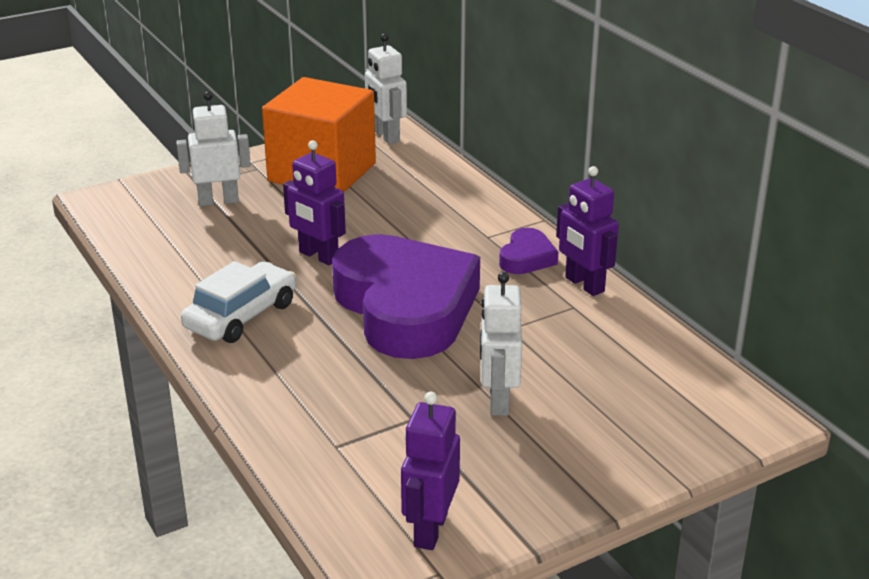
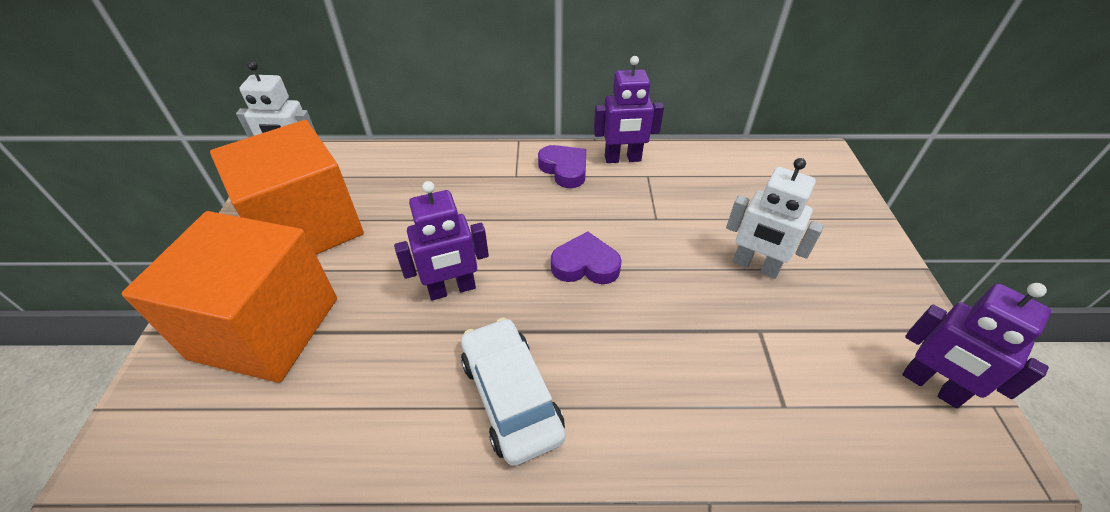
camera: 60 degrees left, 15 degrees up
white robot [176,91,251,206] -> orange cube [122,211,337,383]
purple heart [332,234,480,359] -> purple heart [551,231,622,284], size x0.41

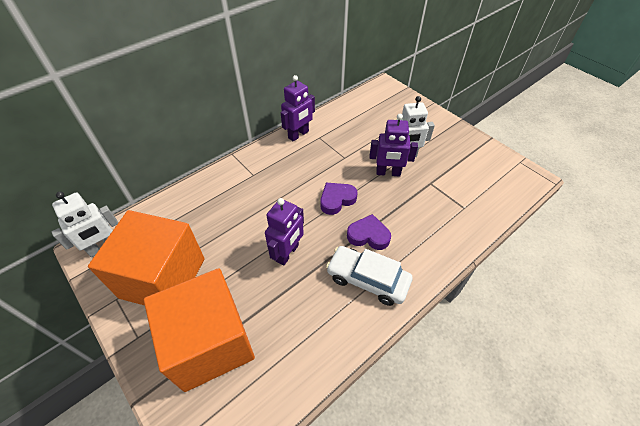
camera: 40 degrees left, 5 degrees up
purple heart [538,145,586,188] -> purple heart moved to [347,214,391,250]
purple robot [902,283,1051,408] -> purple robot moved to [369,114,418,177]

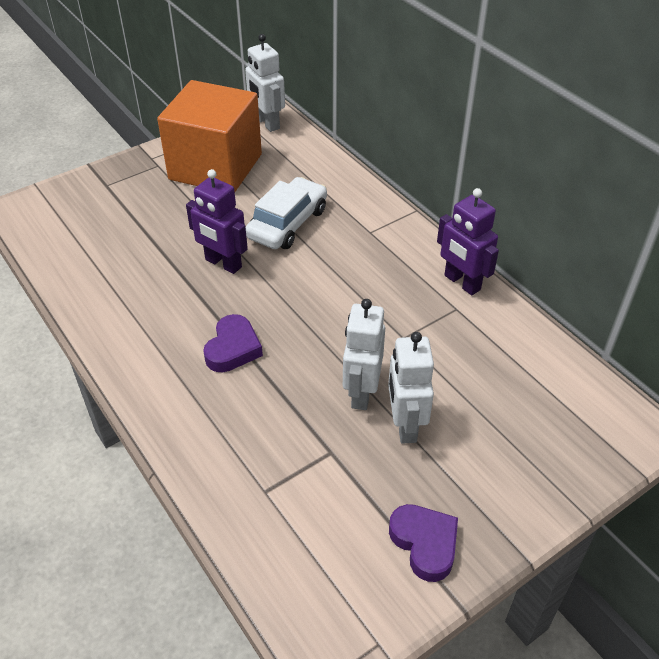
camera: 95 degrees right, 5 degrees down
orange cube [144,268,255,392] -> none
purple heart [321,183,358,215] -> purple heart moved to [389,504,458,582]
white car [326,246,412,306] -> white car moved to [246,177,327,249]
purple robot [369,114,418,177] -> white robot [343,299,385,410]

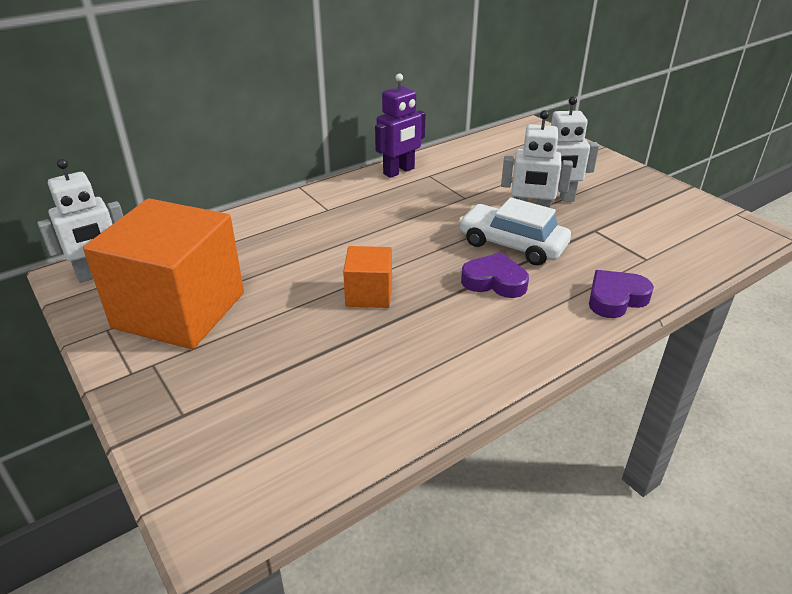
camera: 90 degrees left, 10 degrees down
purple robot [186,169,248,274] -> orange cube [343,246,392,308]
white car [246,177,327,249] -> white car moved to [459,197,571,265]
purple heart [389,504,458,582] -> purple heart moved to [589,270,654,318]

